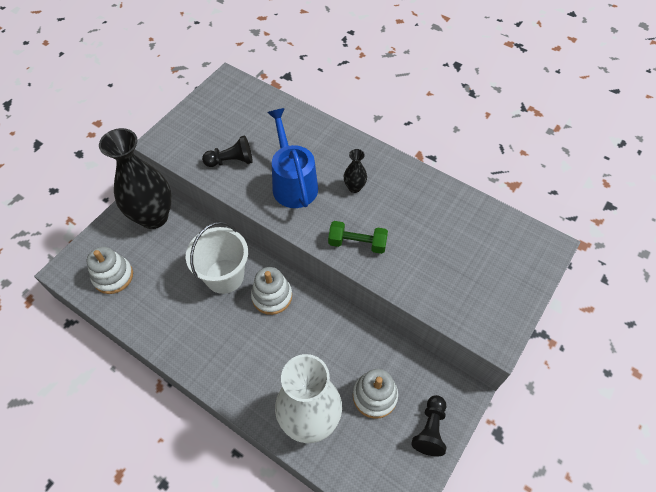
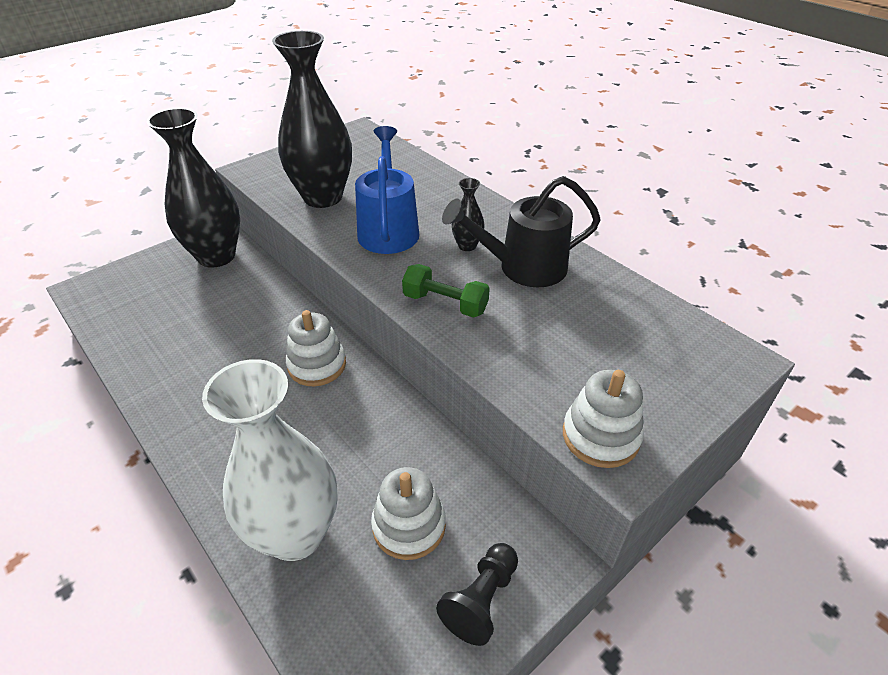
camera: 15 degrees right, 15 degrees down
white stacking toy [86,247,133,294] -> white stacking toy moved to [563,370,644,468]
white bucket [186,221,248,294] -> none
black pawn [202,135,253,167] -> black vase [272,31,352,208]
none -> black watering can [442,176,601,287]

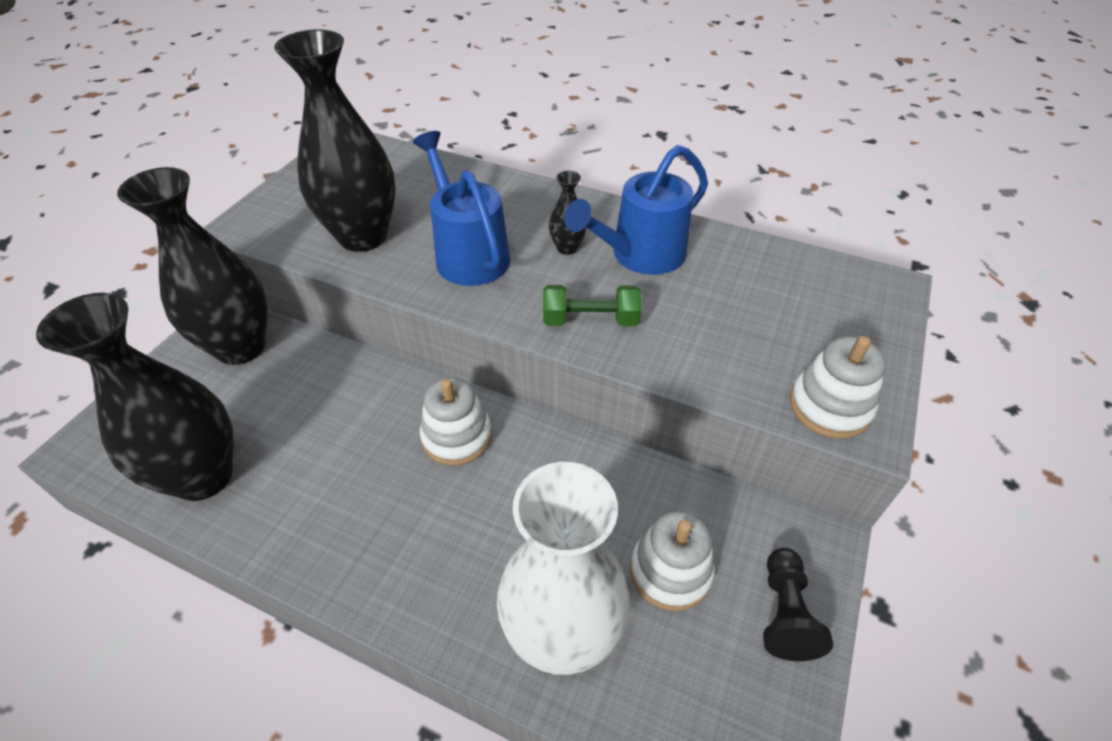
camera: 25 degrees left, 5 degrees up
black watering can [442,176,601,287] -> blue watering can [564,145,708,275]
none -> black vase [36,293,234,501]

